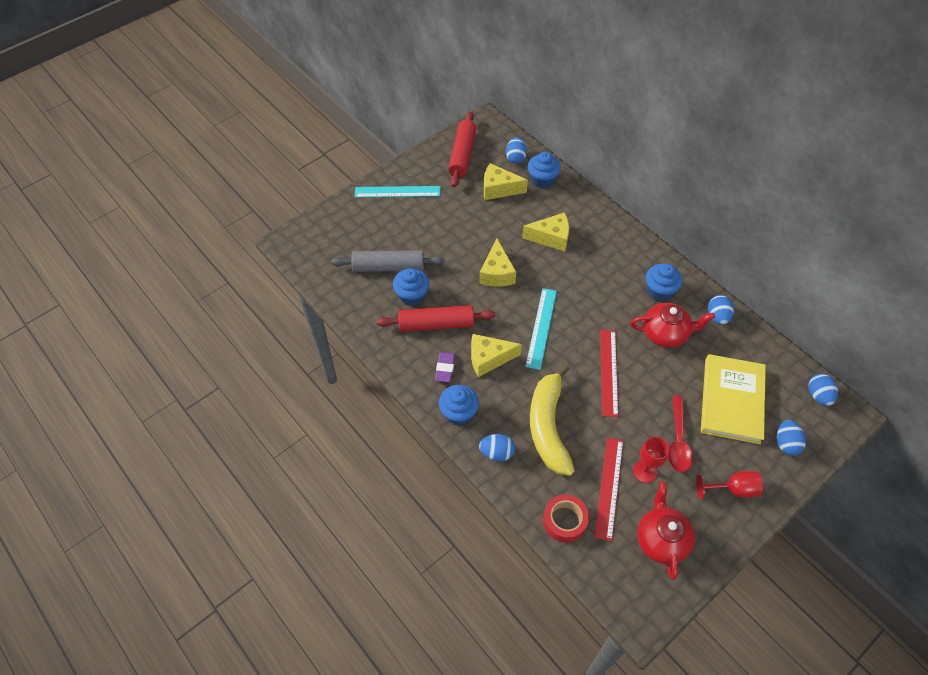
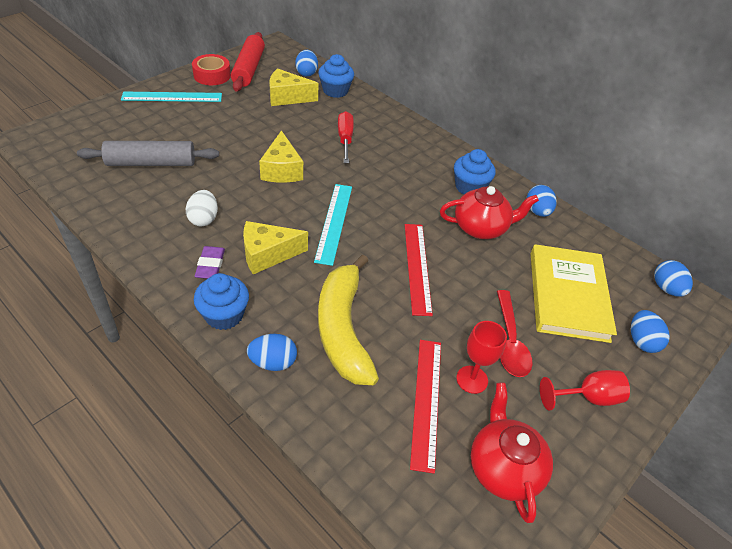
camera: 10 degrees left, 10 degrees down
red rolling pin [377,305,495,332] -> white egg [186,190,218,226]
blue cupcake [393,268,429,306] -> none
yellow cheese [522,212,569,252] -> red screwdriver [338,111,354,163]
red tape [543,494,589,543] -> red tape moved to [192,54,231,85]

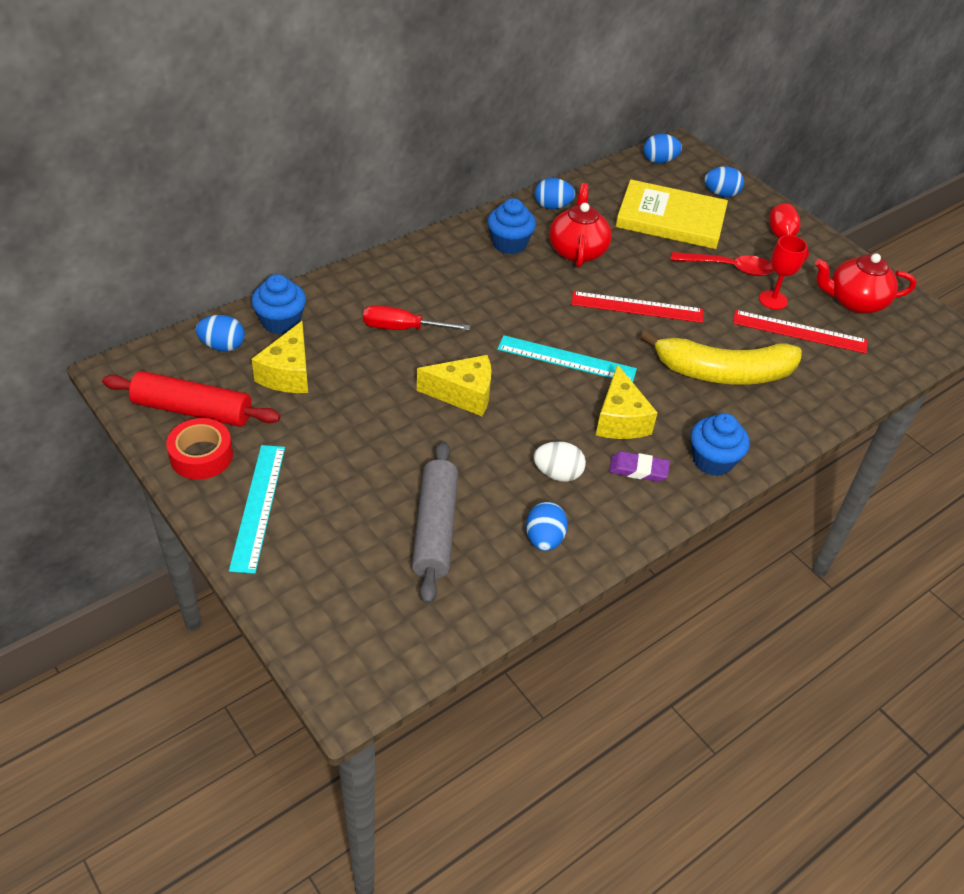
camera: 80 degrees left, 0 degrees up
blue egg [247,334,297,371] -> blue egg moved to [526,502,568,551]

